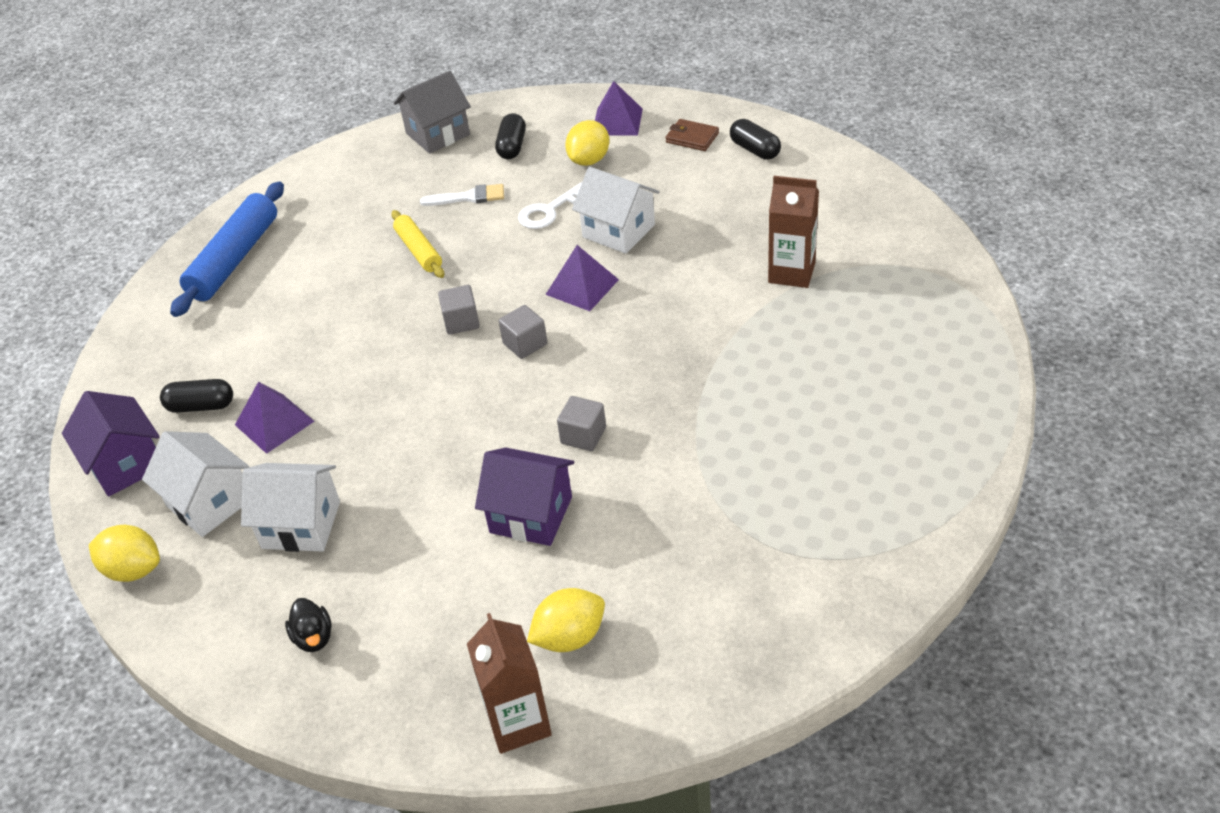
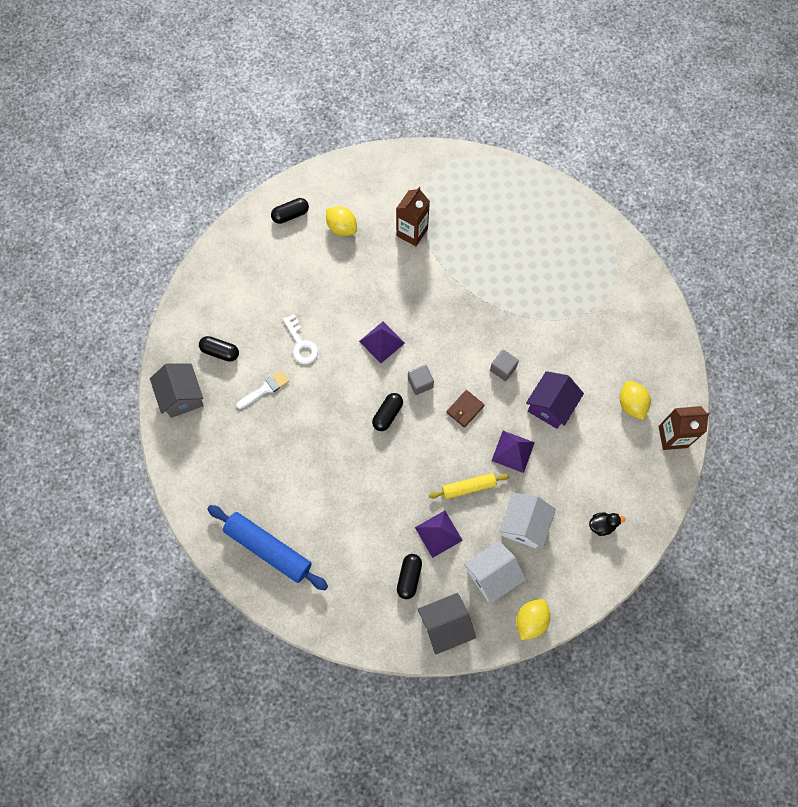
camera: 80 degrees left, 25 degrees up
purple house [62,391,160,497] -> grey house [418,593,476,655]
yellow rolling pin [391,210,444,278] -> yellow rolling pin moved to [429,473,510,499]
white brush [420,184,504,206] -> white brush turned 45 degrees clockwise [236,370,289,409]
grey cube [438,285,480,335] -> black capsule [372,393,403,431]
yellow lemon [565,120,610,166] -> yellow lemon moved to [326,206,357,236]
white house [572,167,660,254] -> none
purple pyramid [595,81,643,136] -> purple pyramid moved to [491,431,535,473]
brown wallet [665,119,719,151] -> brown wallet moved to [446,390,485,428]

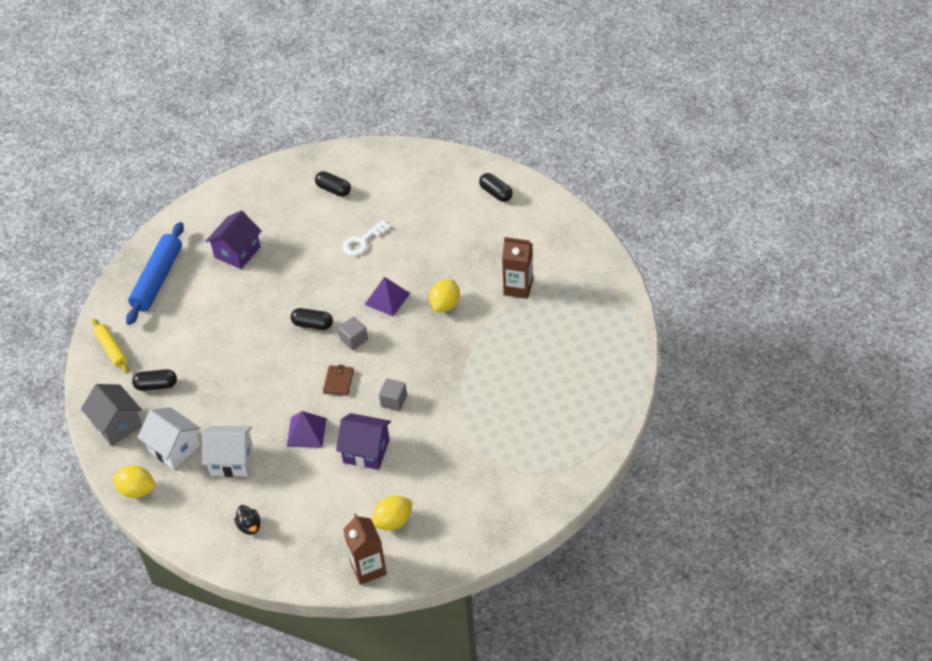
camera: 75 degrees right, 20 degrees down
grey house [150,364,204,418] -> none
black capsule [199,336,239,362] -> black capsule turned 60 degrees counterclockwise [315,171,351,197]
white brush [236,370,289,409] -> none
yellow lemon [326,206,357,236] -> yellow lemon moved to [429,279,460,312]
purple pyramid [415,511,463,558] -> none
yellow rolling pin [429,473,510,499] -> yellow rolling pin moved to [92,319,129,374]
brown wallet [446,390,485,428] -> brown wallet turned 75 degrees clockwise [323,365,354,396]
none -> purple house [205,211,262,269]

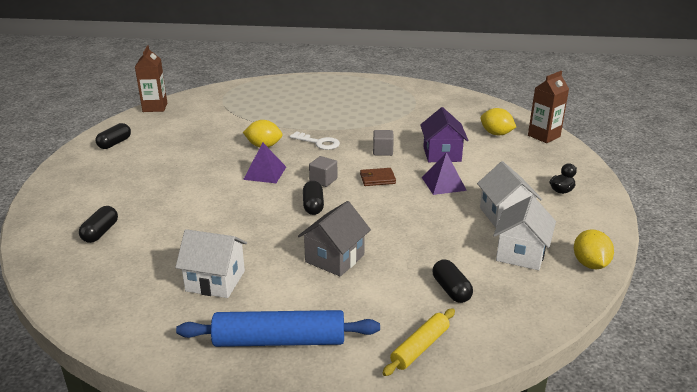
camera: 110 degrees left, 20 degrees down
grey house [81,384,142,446] -> grey house moved to [298,201,371,277]
purple house [205,211,262,269] -> white house [175,229,247,298]
white key [342,220,391,256] -> white key moved to [290,131,340,150]
brown carton [502,237,533,299] -> brown carton moved to [135,45,167,112]

